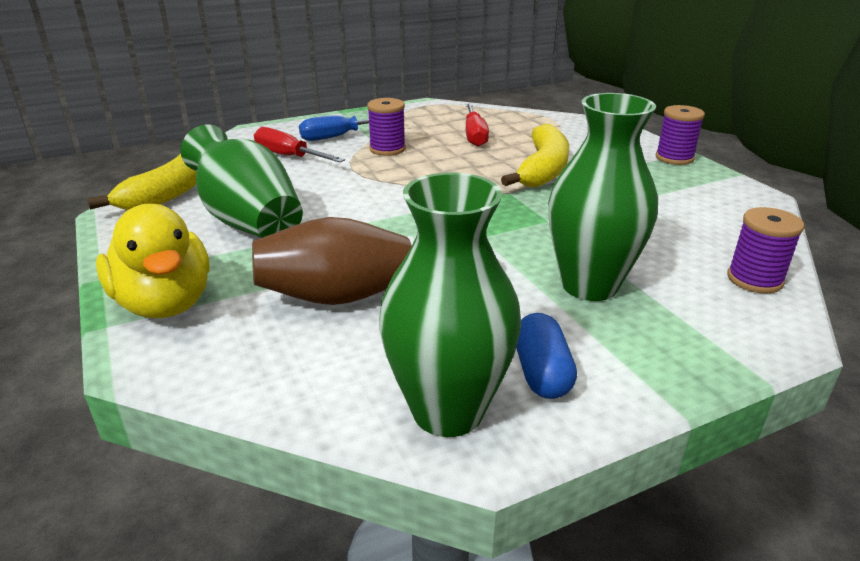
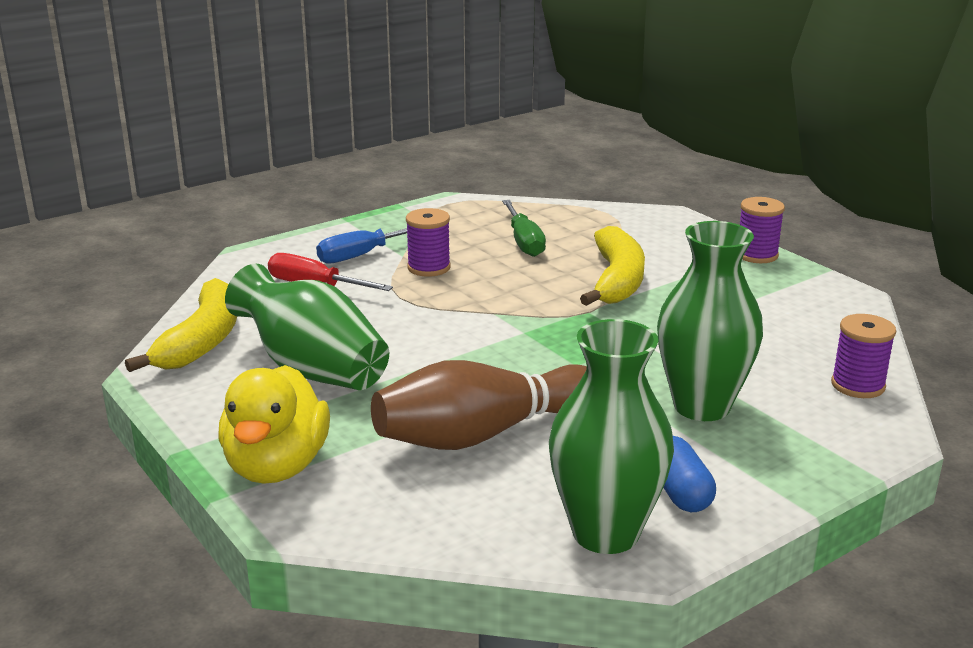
camera: 10 degrees left, 5 degrees down
yellow duck [96,204,209,318] -> yellow duck turned 45 degrees clockwise [219,365,330,484]
red screwdriver [466,103,489,147] -> green screwdriver [502,200,546,257]

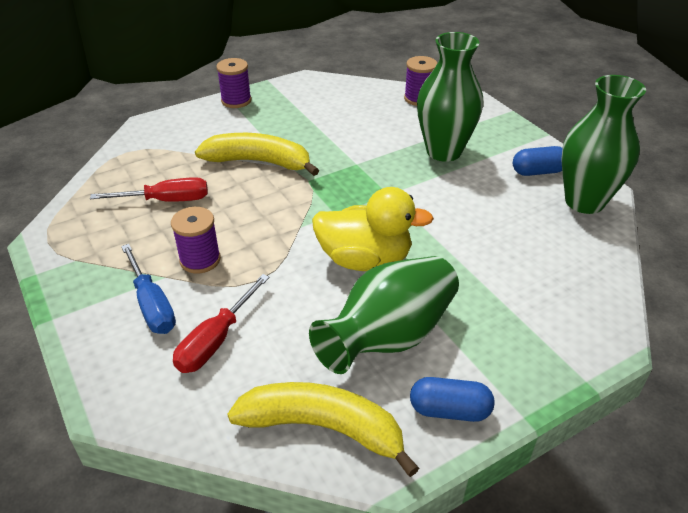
camera: 85 degrees left, 15 degrees up
yellow duck [219,365,330,484] -> yellow duck moved to [312,187,434,271]
brown bowling pin [371,360,587,450] -> none
green screwdriver [502,200,546,257] -> red screwdriver [90,177,208,202]
none -> blue capsule [410,377,494,422]

